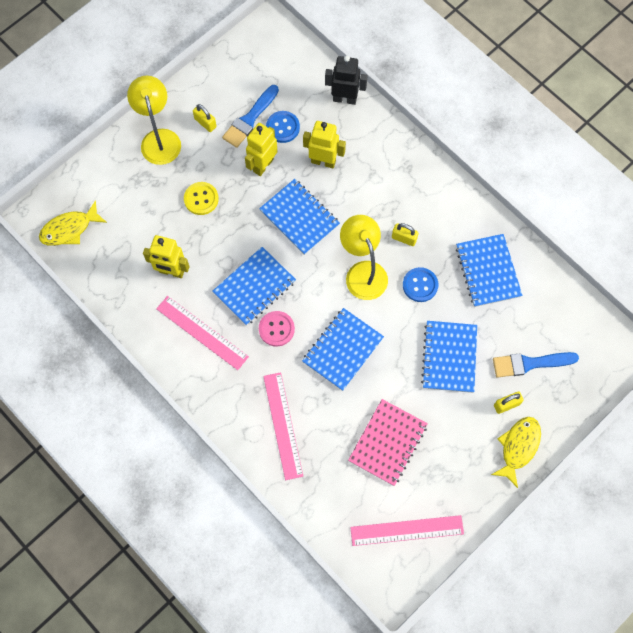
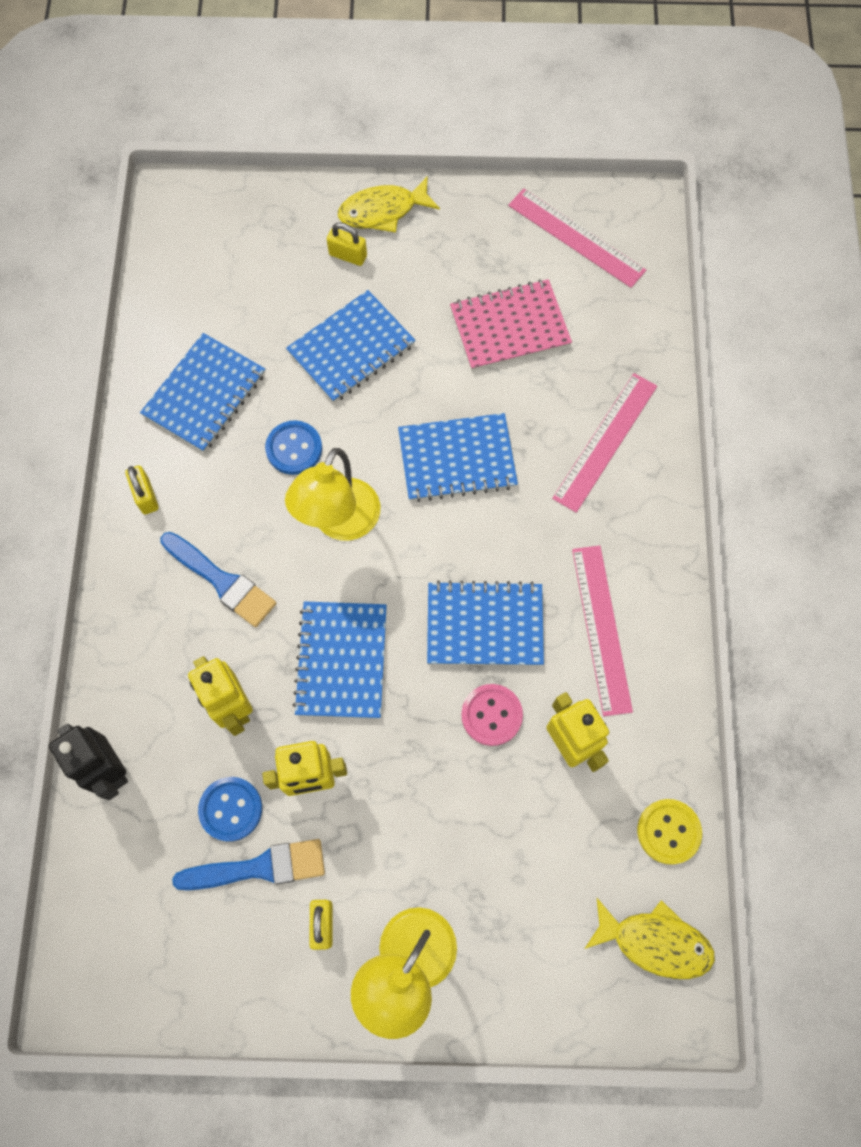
camera: 135 degrees left, 0 degrees up
yellow button [184,182,219,215] -> yellow button moved to [637,799,702,865]
pink button [259,311,295,347] -> pink button moved to [461,684,523,746]
yellow padlock [392,223,418,246] -> yellow padlock moved to [125,465,159,514]
blue brush [493,352,579,378] -> blue brush moved to [160,532,276,627]

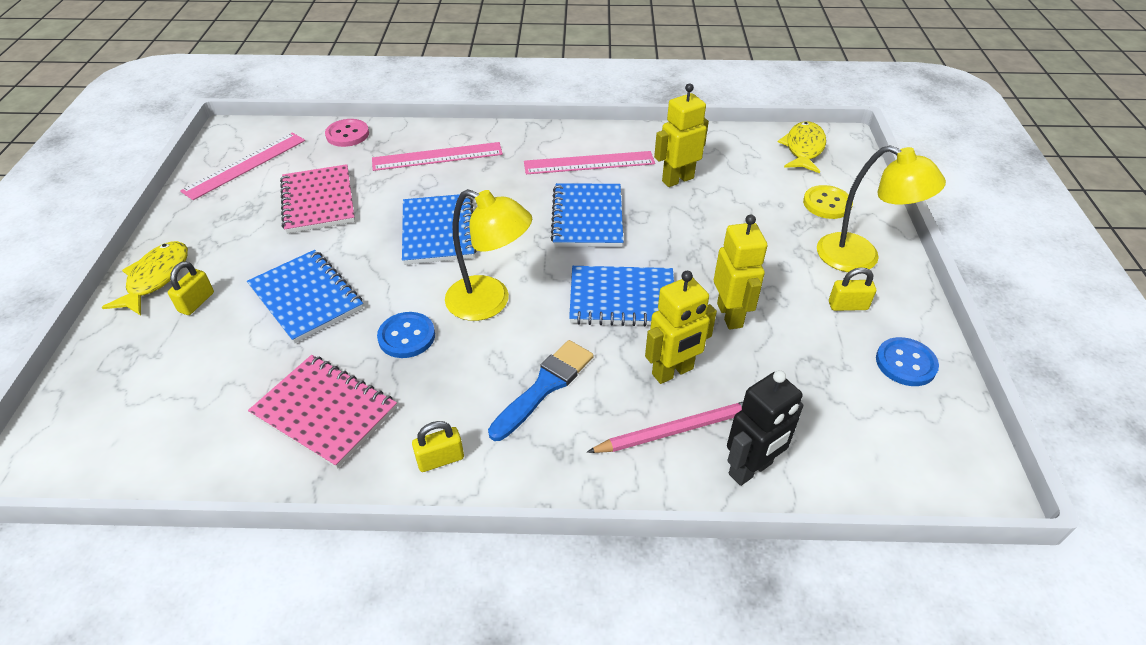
camera: 90 degrees left, 25 degrees down
blue notebook [140,333,265,453] -> pink notebook [248,355,397,469]
blue brush [172,839,325,891] -> none
blue button [198,777,262,842] -> blue button moved to [876,337,939,386]
yellow fish [338,176,440,232] -> yellow fish turned 150 degrees counterclockwise [102,241,188,315]
pink button [461,684,523,746] -> pink button moved to [325,119,369,147]
pink ruler [552,373,657,513] -> pink ruler turned 45 degrees counterclockwise [372,142,503,171]
yellow button [637,799,702,865] -> yellow button moved to [803,185,853,219]
none -> pink pencil [587,402,743,453]

